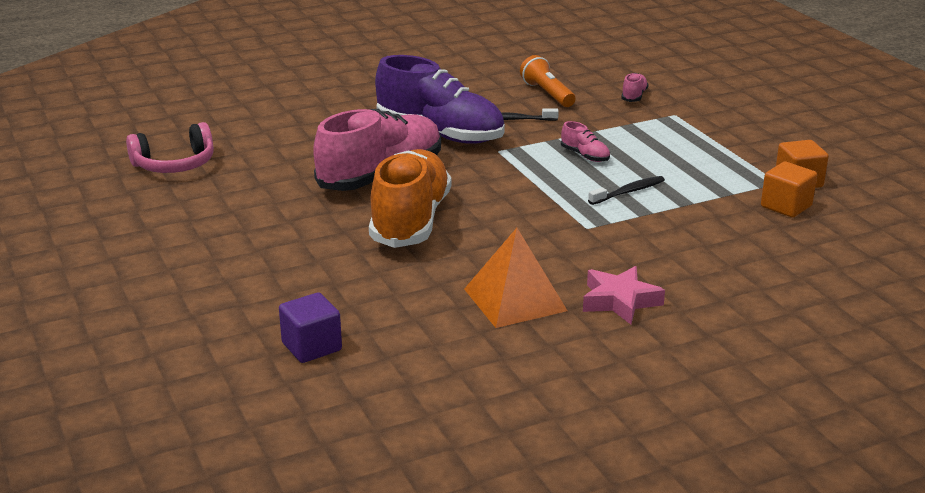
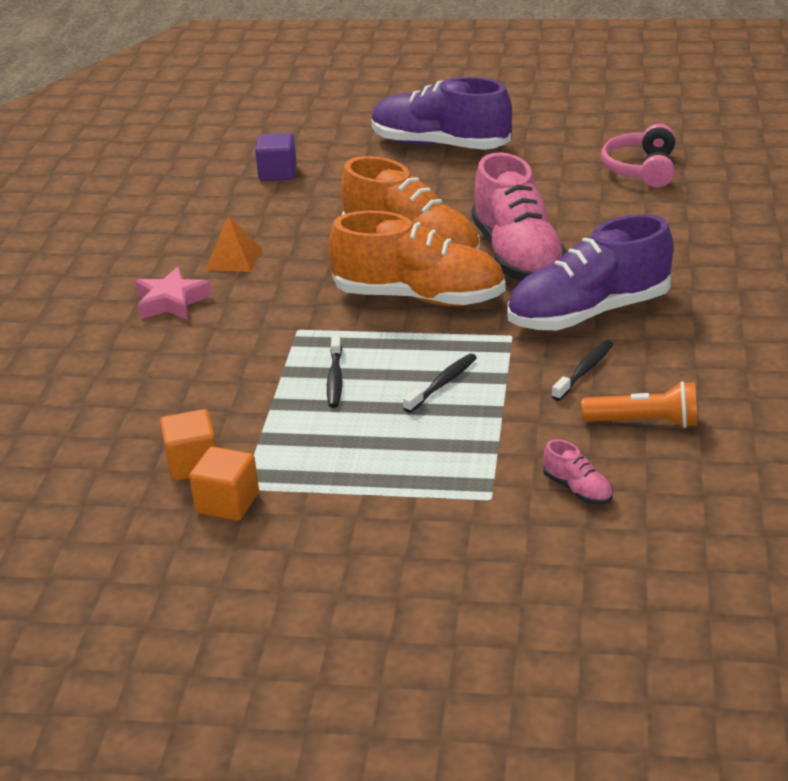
camera: 125 degrees right, 5 degrees up
orange pyramid [464,228,568,328] -> orange pyramid [205,216,262,272], size x0.67
pink shoe [561,121,610,162] -> black toothbrush [403,353,477,413]
none -> orange shoe [329,211,505,306]
none -> purple shoe [371,77,512,150]

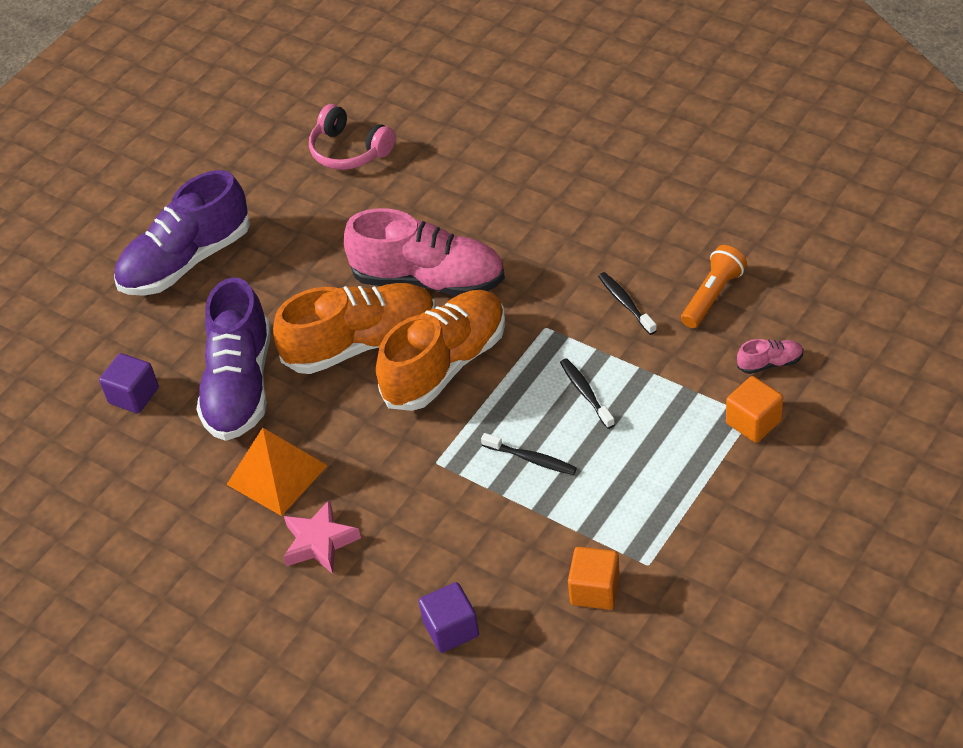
camera: 60 degrees left, 15 degrees up
orange cube [189,447,259,521] -> orange cube moved to [726,376,783,443]
orange pyramid [205,216,262,272] -> orange pyramid [226,428,328,516], size x1.50
purple shoe [507,214,673,330] -> purple shoe moved to [196,277,271,441]
none -> purple cube [419,582,479,653]

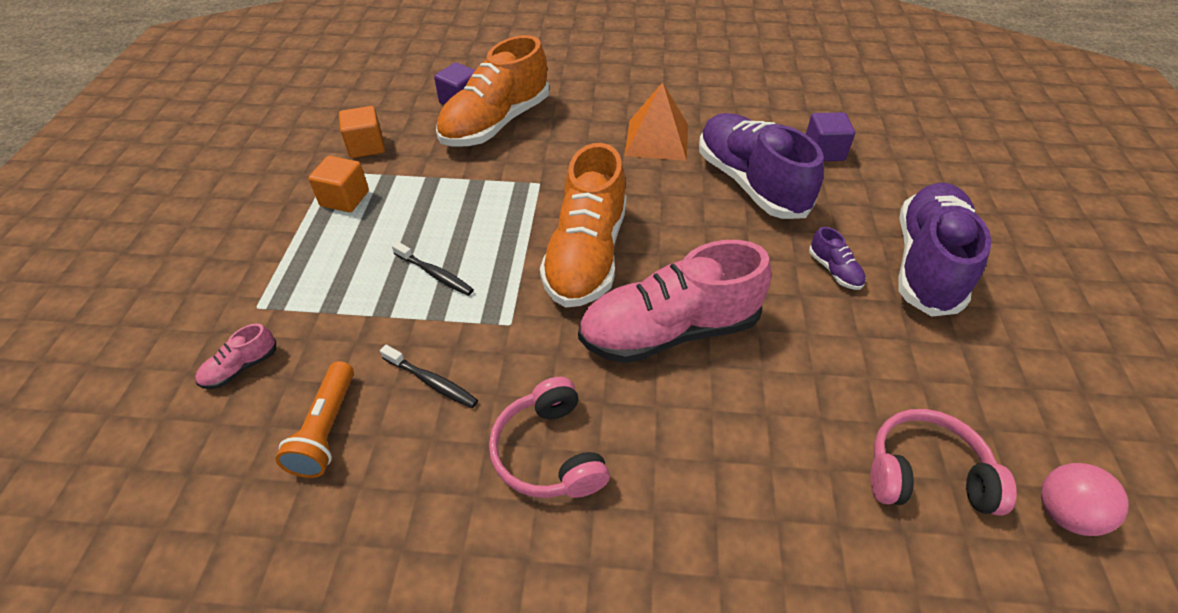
camera: 145 degrees right, 0 degrees up
orange shoe [273,283,436,374] -> orange shoe moved to [436,35,549,147]
pink star [283,499,361,574] -> none
black toothbrush [481,433,577,475] -> none
orange cube [726,376,783,443] -> orange cube moved to [308,156,369,212]
none -> pink headphones [489,377,610,498]
none -> purple shoe [809,227,866,290]
none -> pink ball [1041,463,1128,536]

